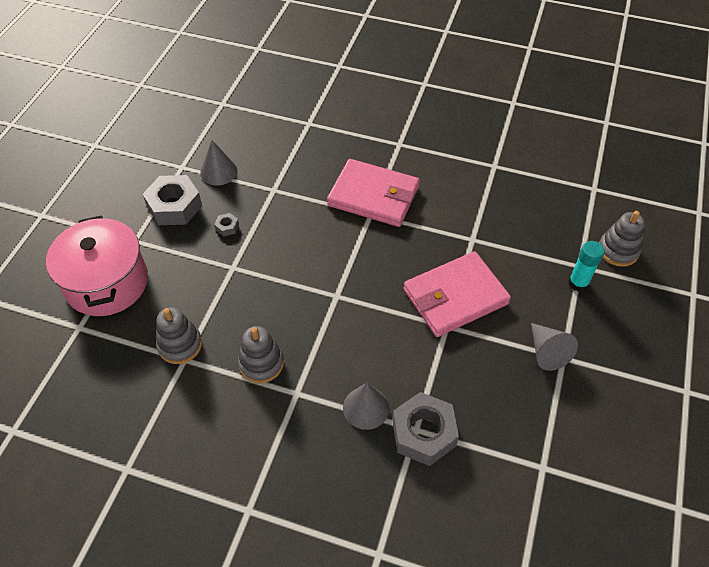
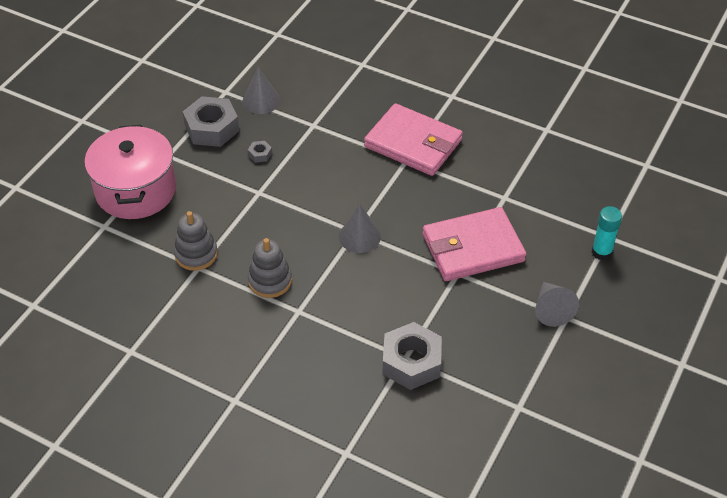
camera: 10 degrees right, 5 degrees down
grey cone [343,383,389,430] -> grey cone moved to [339,203,381,253]
grey stacking toy [599,211,645,267] -> none

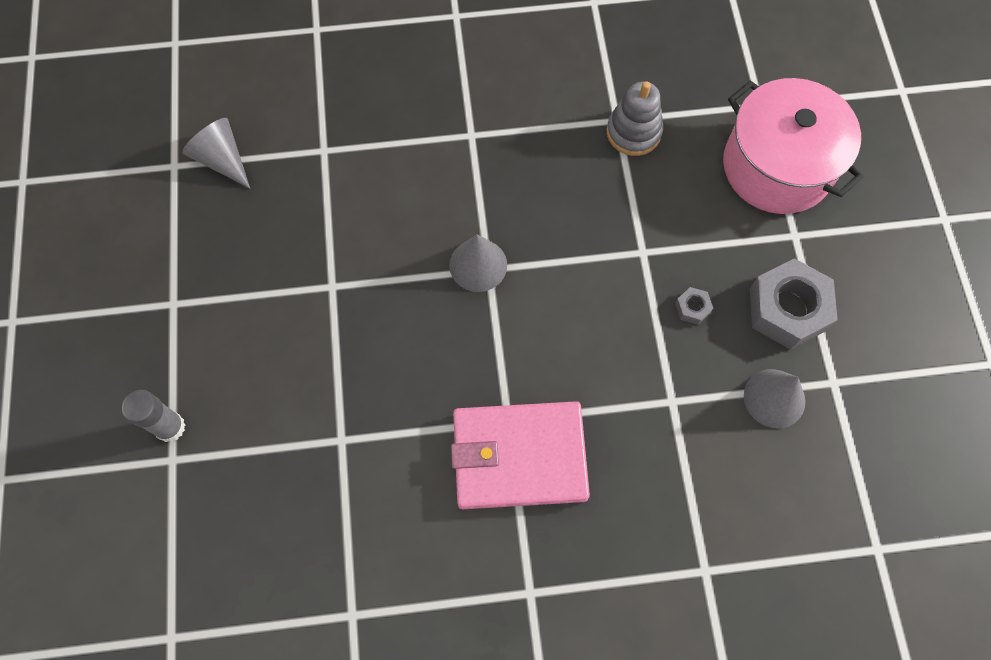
camera: 145 degrees right, 20 degrees up
grey stacking toy [248,238,292,298] -> none
grey nut [382,322,442,390] -> none
pink wallet [422,207,526,281] -> none
grey cone [535,282,579,327] -> grey cone moved to [182,118,250,189]
turquoise glue stick [591,206,622,260] -> grey glue stick [122,390,186,442]

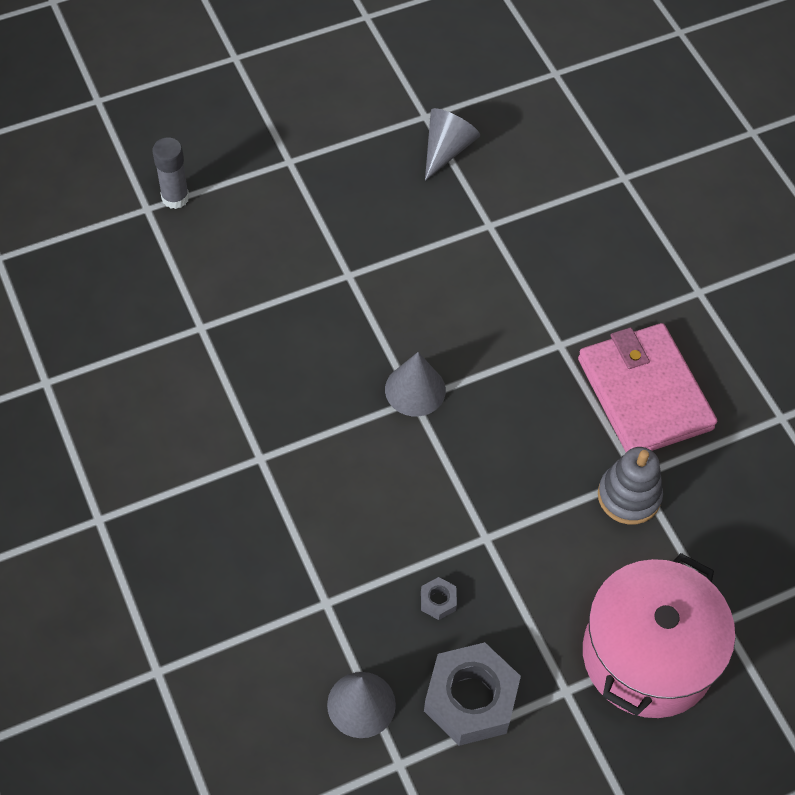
camera: 70 degrees right, 10 degrees down
pink wallet [451,401,590,509] -> pink wallet moved to [578,323,717,452]

